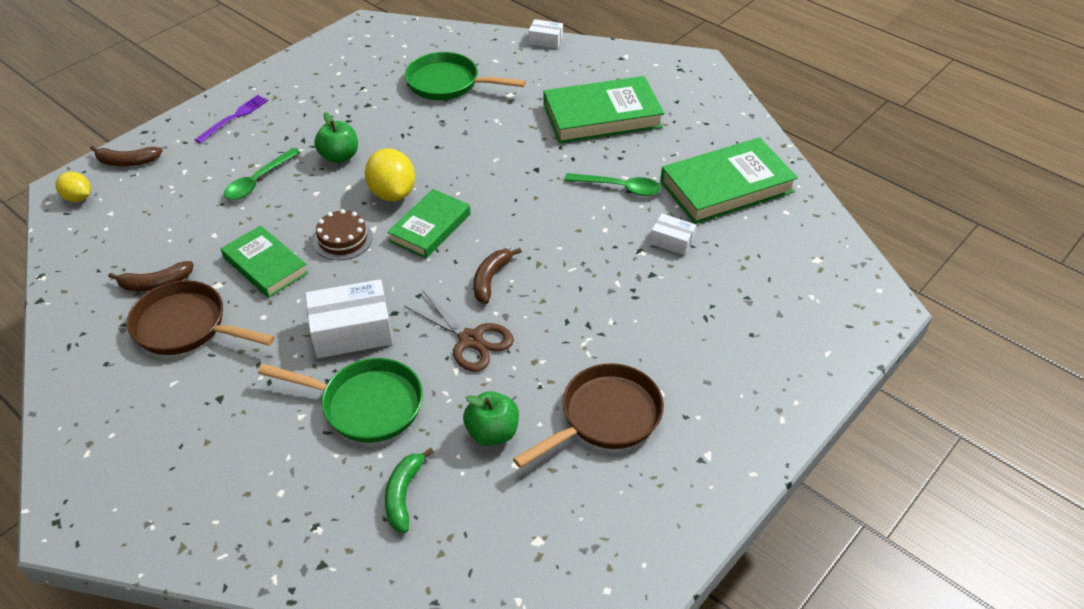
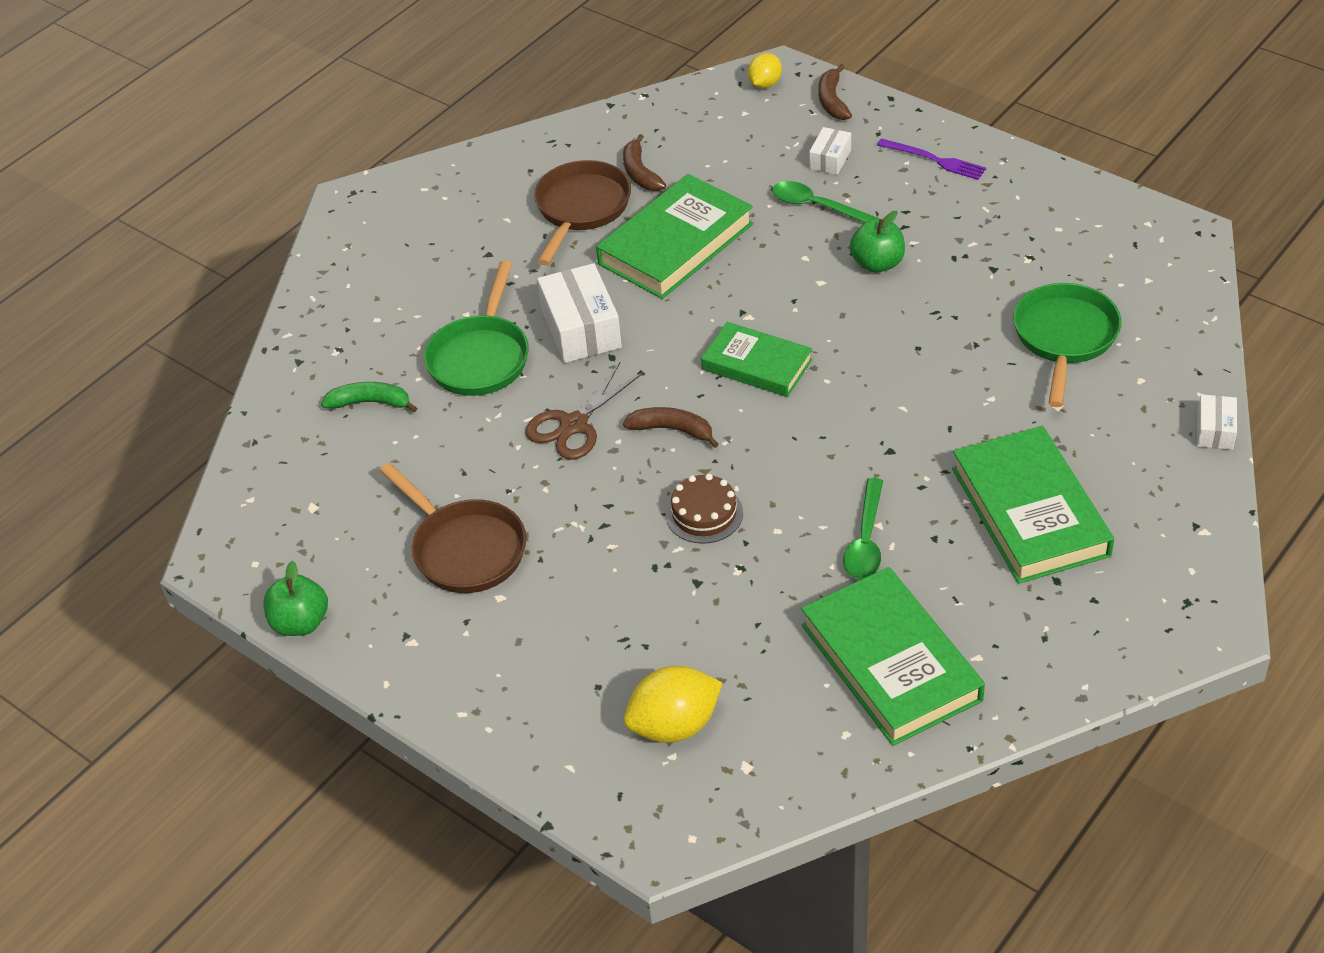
camera: 90 degrees right, 0 degrees up
green book [221,225,308,298] -> green book [596,174,753,299], size x1.57
brown cake [313,209,372,260] -> brown cake moved to [666,474,743,544]
yellow lemon [365,148,415,201] -> yellow lemon moved to [624,666,722,743]
green apple [463,391,519,446] -> green apple moved to [263,561,328,636]
white box [650,214,696,255] -> white box moved to [809,127,851,175]

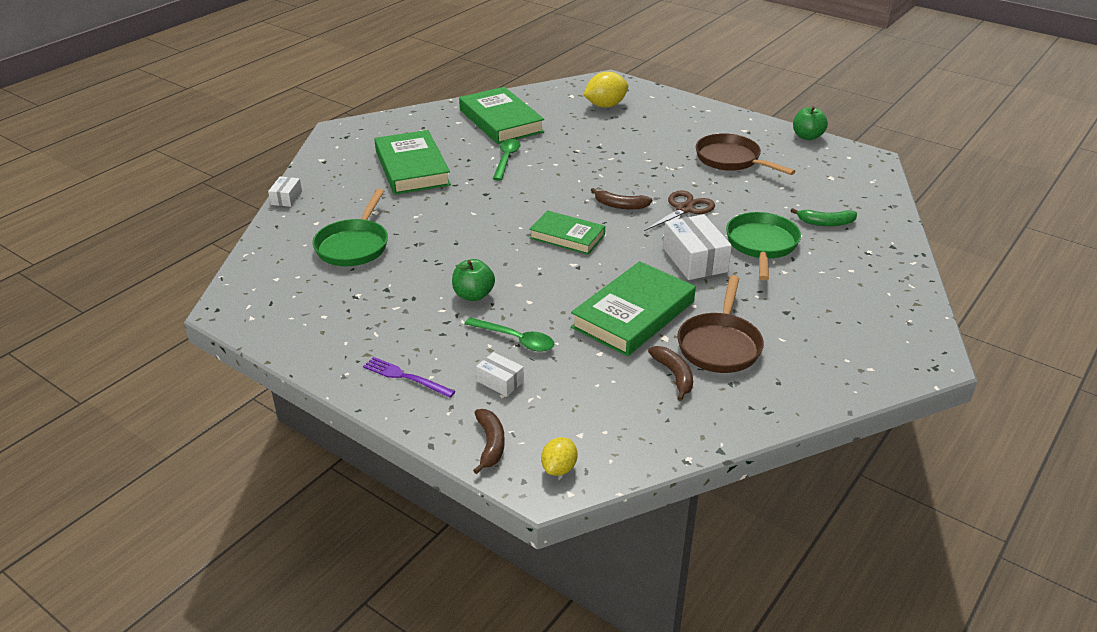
camera: 175 degrees right, 10 degrees down
brown cake [666,474,743,544] -> none
white box [809,127,851,175] -> white box turned 75 degrees counterclockwise [476,352,524,396]

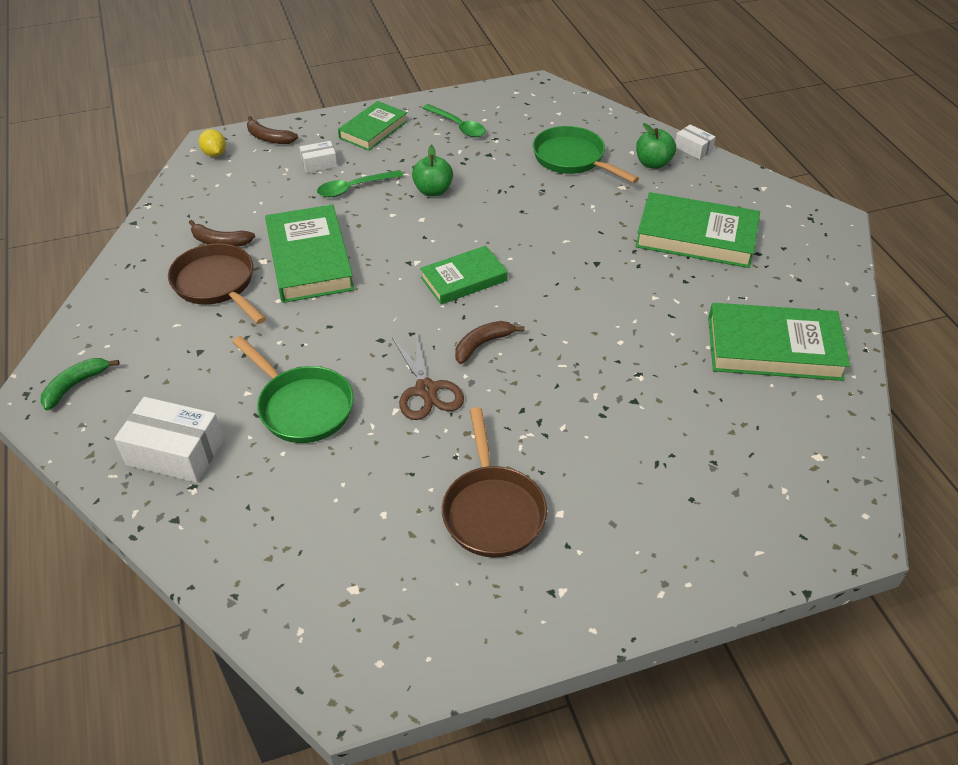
camera: 125 degrees right, 10 degrees up
purple fork [363,357,455,398] -> green book [338,101,408,151]
green spoon [493,139,521,181] -> green spoon moved to [422,104,486,137]
yellow lemon [583,72,628,108] -> none
white box [663,214,732,280] -> white box moved to [114,397,224,483]
brown pan [696,133,795,175] -> brown pan turned 90 degrees clockwise [442,407,547,558]
green banana [791,208,857,226] -> green banana moved to [41,358,119,410]
green apple [793,106,828,140] -> green apple moved to [636,123,676,169]

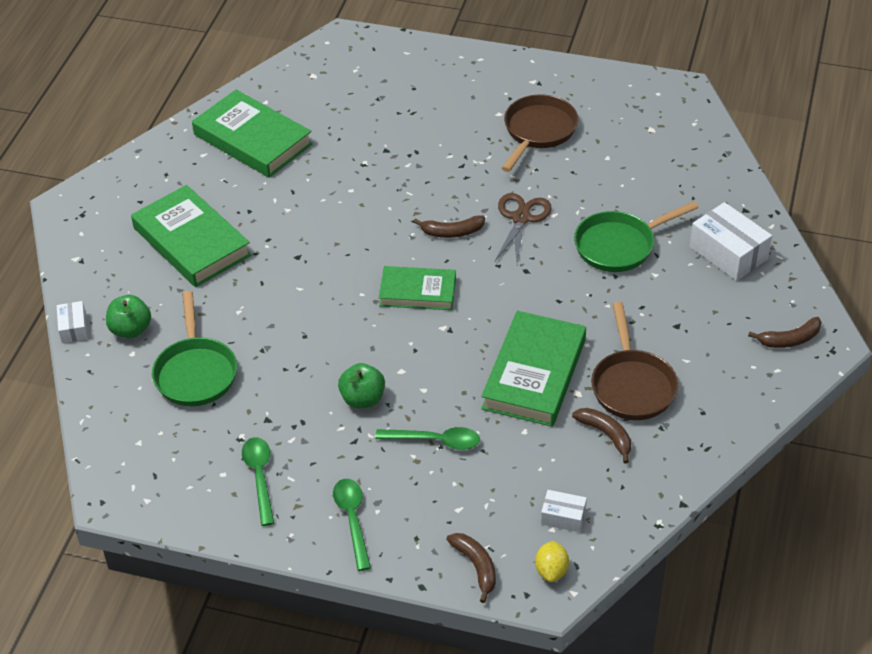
camera: 145 degrees left, 0 degrees up
green banana [41,358,119,410] -> brown banana [748,317,822,348]
green pan [232,336,354,443] -> green pan turned 105 degrees counterclockwise [574,201,699,272]
white box [299,141,337,173] -> white box moved to [541,490,587,532]
green book [338,101,408,151] -> green spoon [333,479,371,571]

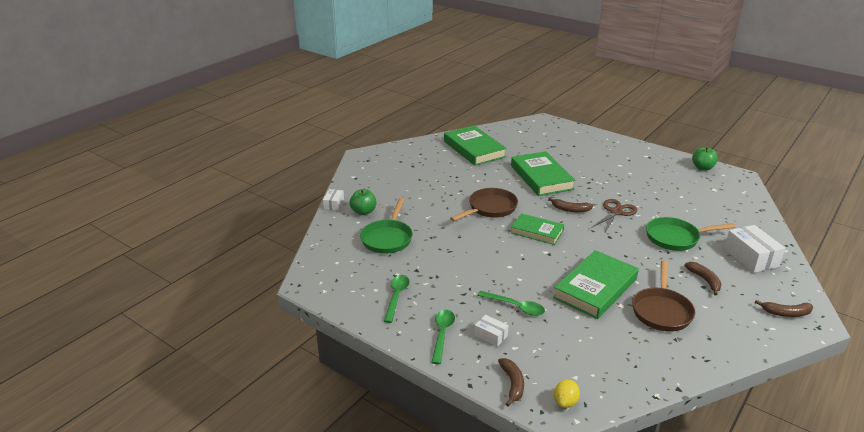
camera: 20 degrees right, 15 degrees down
green book [131,185,251,287] -> green book moved to [511,151,576,196]
green apple [338,363,385,408] -> green apple moved to [692,147,718,171]
brown pan [502,94,578,172] -> brown pan moved to [450,188,518,221]
white box [541,490,587,532] -> white box moved to [474,315,509,347]
brown banana [572,408,631,464] -> brown banana moved to [684,262,722,295]

